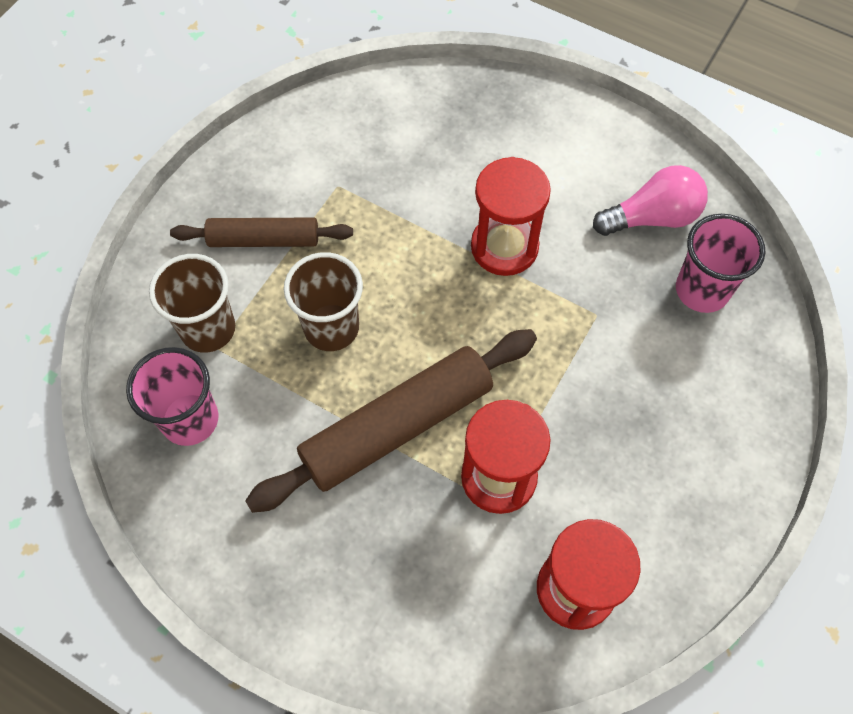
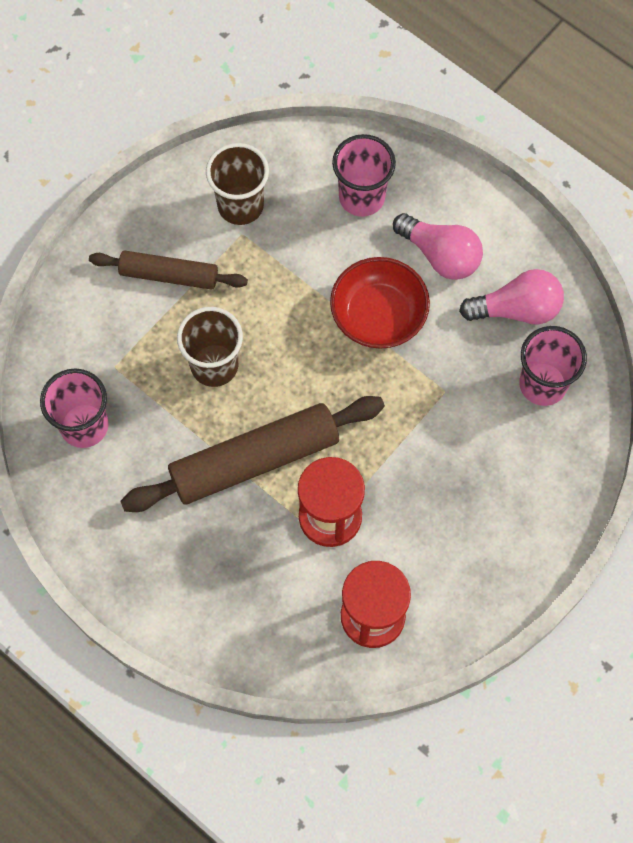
camera: 10 degrees right, 5 degrees up
brown cup [149,254,235,353] -> brown cup moved to [206,143,269,225]
red hourglass [471,157,551,276] -> red bowl [330,257,430,349]
none -> pink cup [332,134,396,217]
none -> pink light bulb [393,213,483,280]

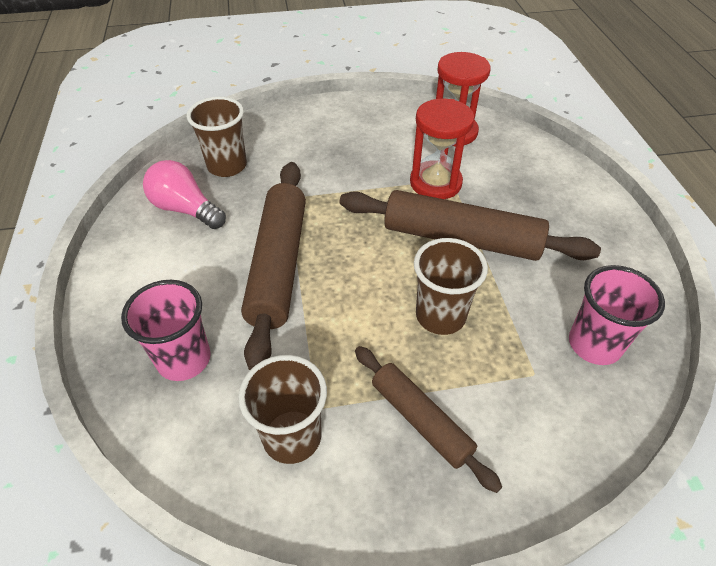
camera: 140 degrees left, 20 degrees down
red bowl [330,257,430,349] -> brown rolling pin [241,162,306,370]
pink light bulb [393,213,483,280] -> none
pink cup [519,326,587,406] -> brown cup [187,96,247,177]

